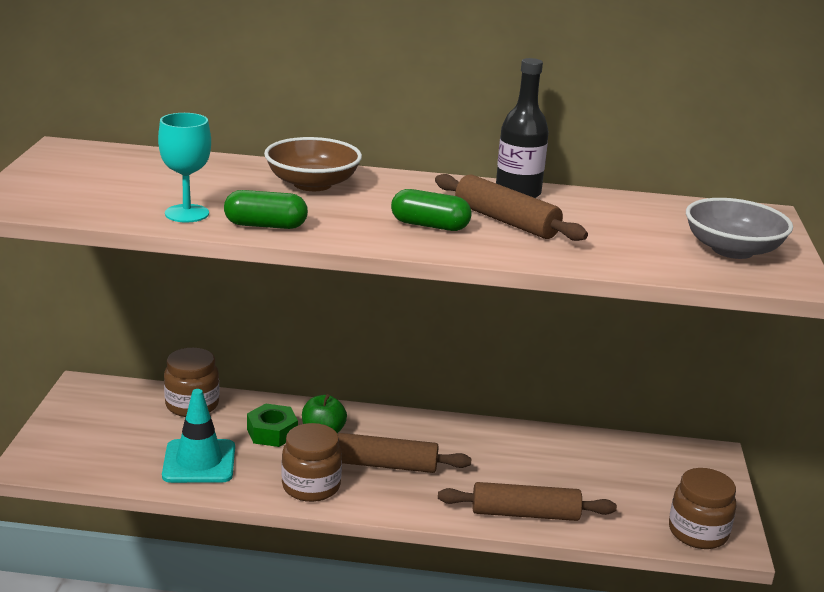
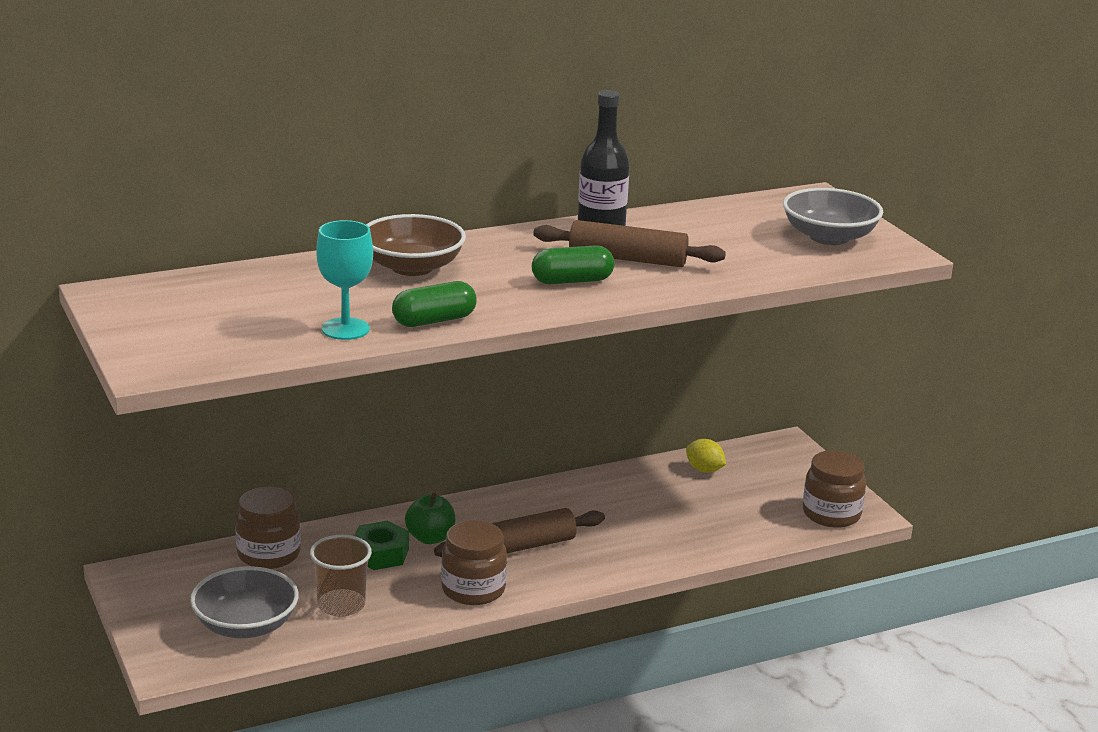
camera: 30 degrees left, 0 degrees up
turquoise traffic cone [162,389,235,483] -> brown cup [310,535,372,617]
brown rolling pin [438,482,617,521] -> none
none -> grey bowl [190,566,299,638]
none -> yellow lemon [686,439,726,473]

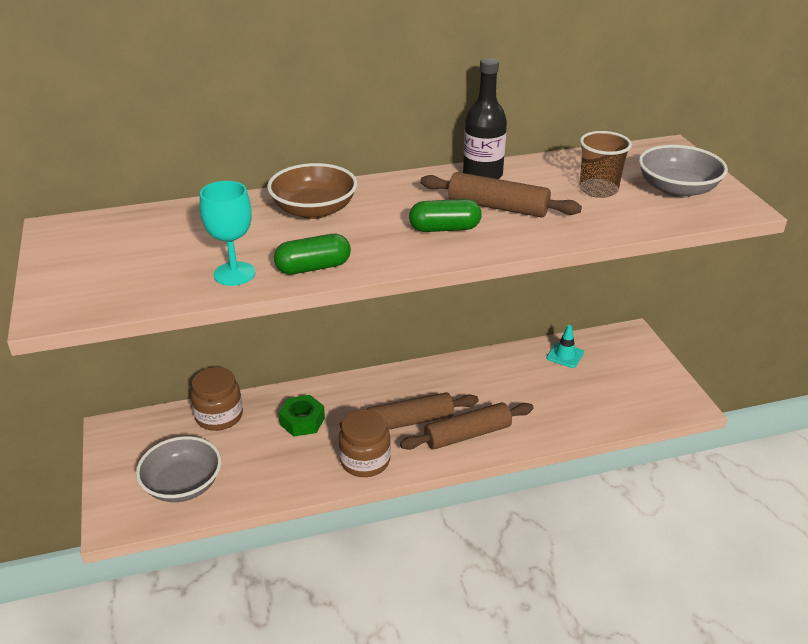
camera: 10 degrees right, 10 degrees up
brown cup [310,535,372,617] -> brown cup moved to [579,131,632,198]
green apple [405,493,455,544] -> none
yellow lemon [686,439,726,473] -> turquoise traffic cone [547,325,584,368]
brown jar [803,450,866,528] -> none
none -> brown rolling pin [400,402,534,450]

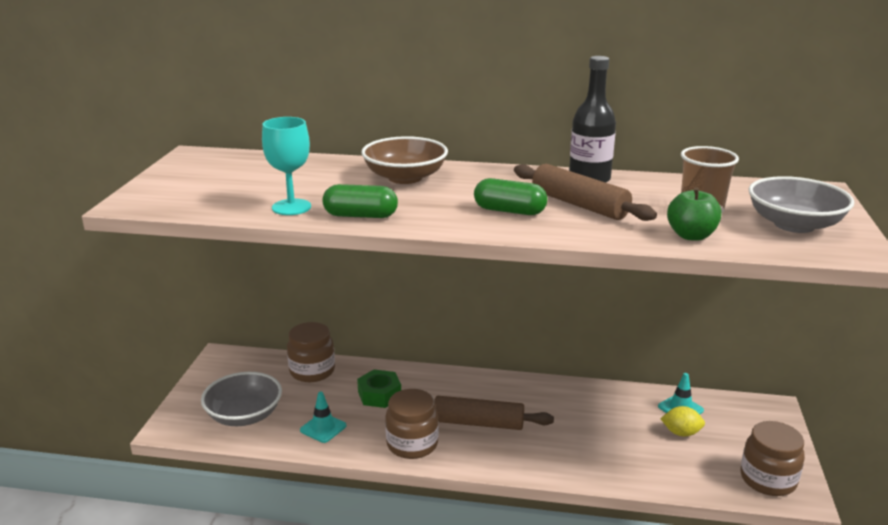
camera: 25 degrees right, 10 degrees down
brown rolling pin [400,402,534,450] -> none
none -> turquoise traffic cone [300,392,346,443]
none -> yellow lemon [661,406,705,437]
none -> green apple [667,187,722,241]
none -> brown jar [741,421,805,496]

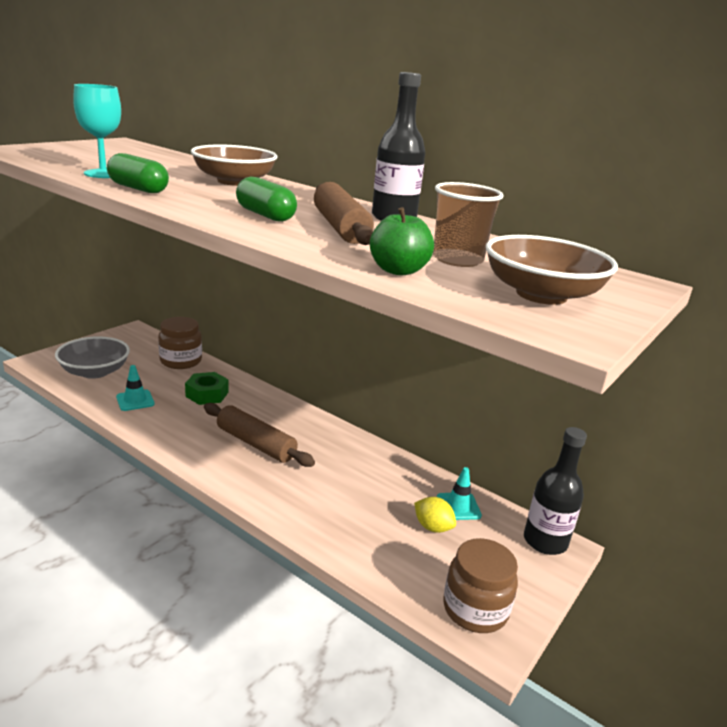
camera: 25 degrees right, 0 degrees up
brown jar [385,389,439,459] -> none
grey bowl [749,176,854,233] -> brown bowl [486,235,618,305]
none -> black bottle [524,427,587,555]

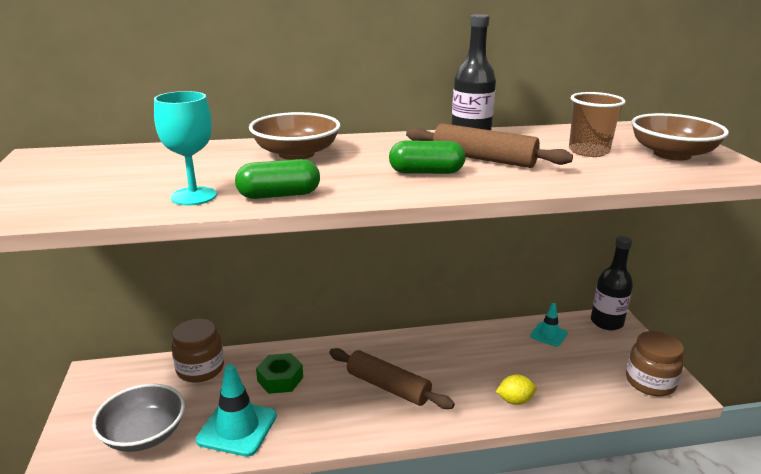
camera: 45 degrees left, 0 degrees up
turquoise traffic cone [116,365,155,411] -> turquoise traffic cone [196,364,277,457], size x1.69
brown rolling pin [204,403,315,467] -> brown rolling pin turned 45 degrees clockwise [329,348,455,409]
green apple [370,207,434,275] -> none
yellow lemon [414,497,456,533] -> yellow lemon moved to [496,375,537,405]

